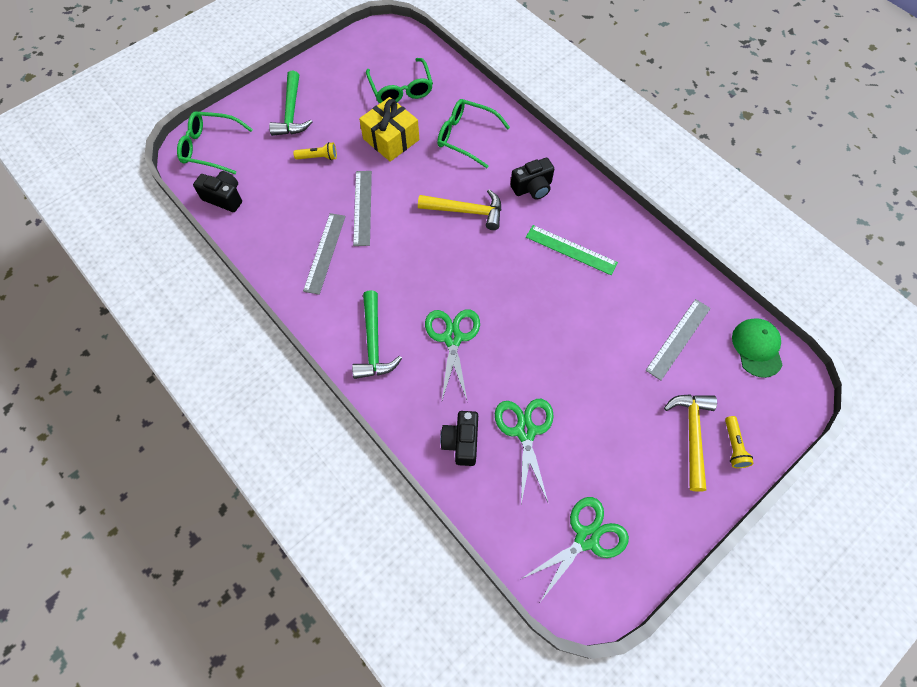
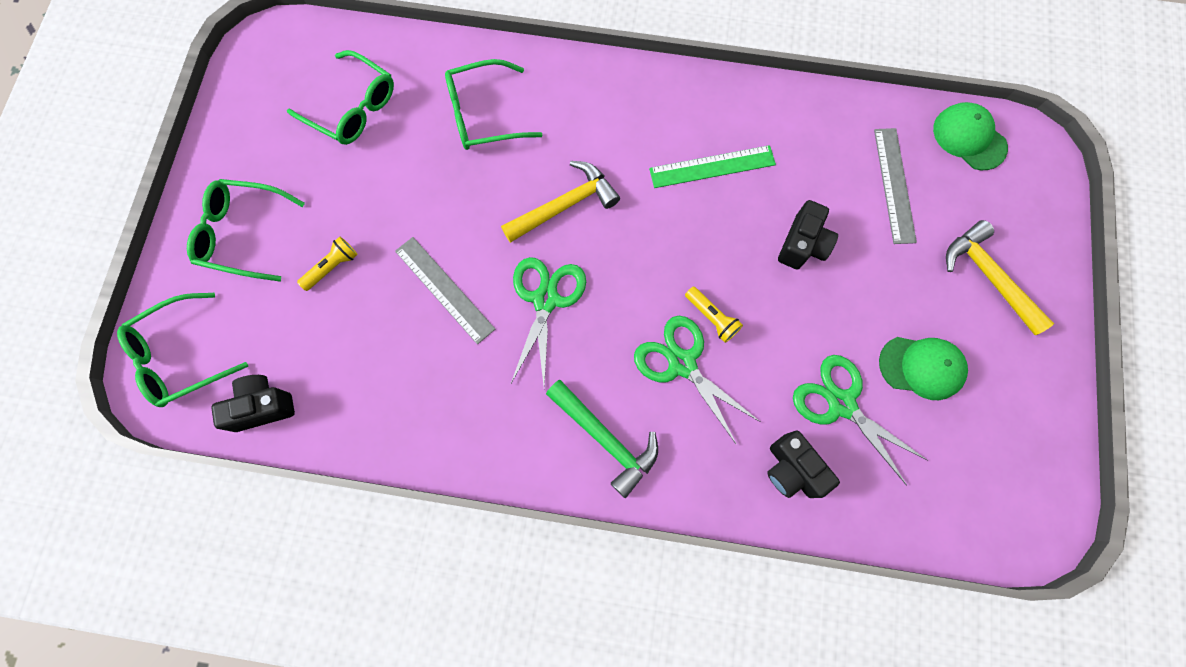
camera: 40 degrees left, 10 degrees up
green hammer [269,71,313,136] -> green glasses [187,179,305,282]
grey ruler [303,213,345,295] -> none
yellow gift [359,97,419,162] -> none
black camera [510,158,554,200] -> black camera moved to [778,200,838,269]
green scissors [521,497,629,602] -> green scissors moved to [511,257,586,386]
yellow flashlight [725,416,754,468] -> yellow flashlight moved to [685,287,743,343]
none -> green cap [879,337,968,400]

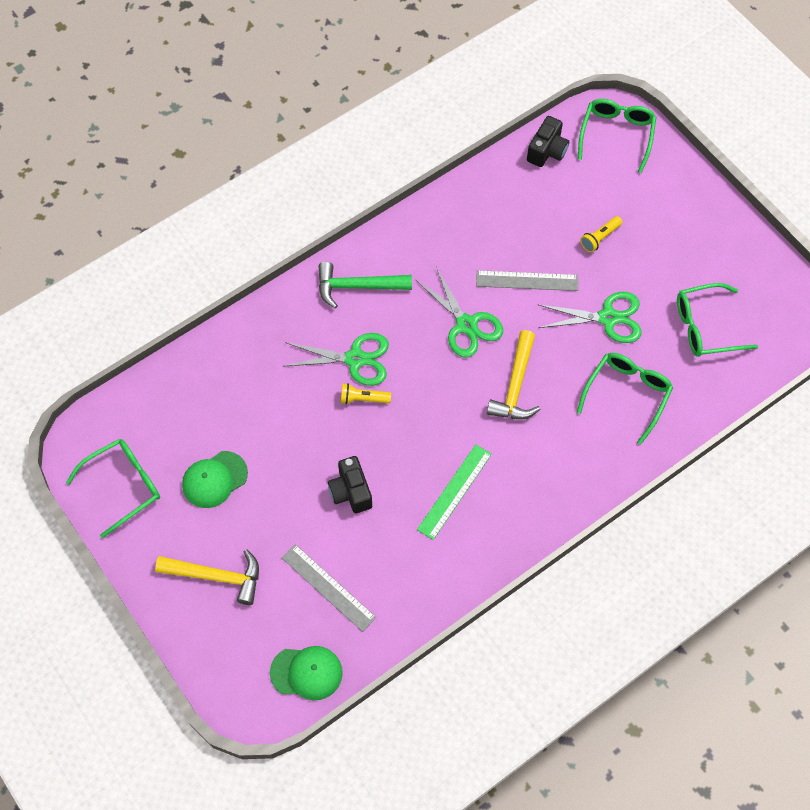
camera: 135 degrees right, 10 degrees down
green glasses [187,179,305,282] -> green glasses moved to [66,439,160,538]
yellow flashlight [297,237,358,291] -> yellow flashlight turned 45 degrees clockwise [580,216,622,252]
black camera [767,430,840,498] -> none
green scissors [793,355,928,485] -> green scissors moved to [537,292,641,343]

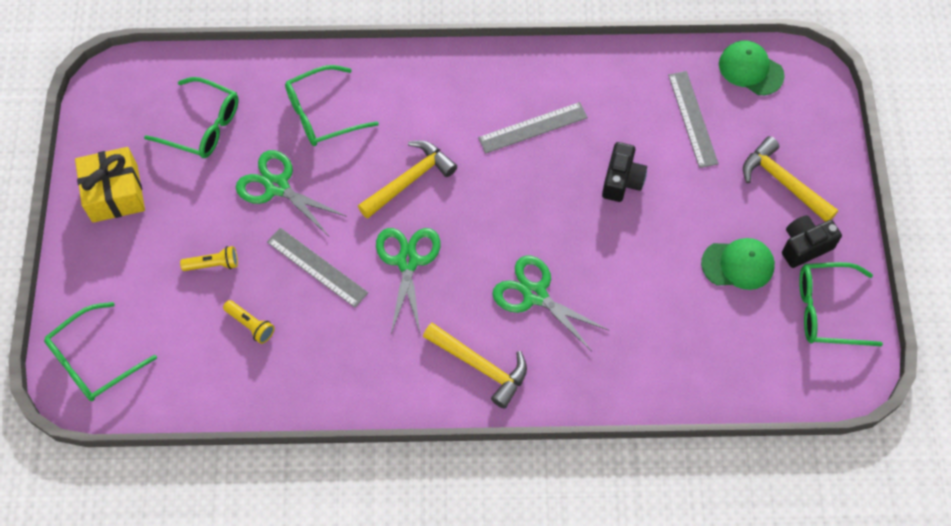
camera: 145 degrees left, 0 degrees up
green hammer [318,262,412,309] -> yellow hammer [423,323,527,409]
yellow flashlight [341,383,391,404] -> yellow flashlight moved to [223,300,275,344]
green ruler [417,444,492,540] -> grey ruler [478,102,588,154]
black camera [527,116,569,167] -> black camera moved to [782,215,842,268]
none -> yellow gift [75,147,145,223]

